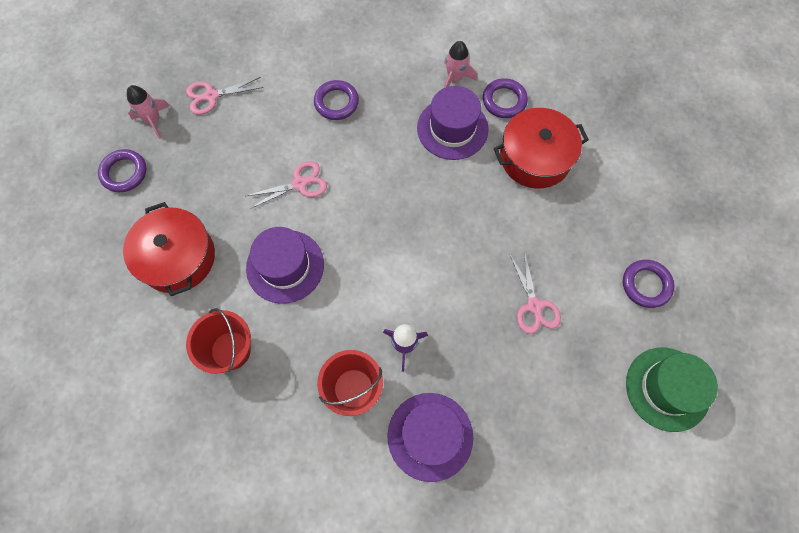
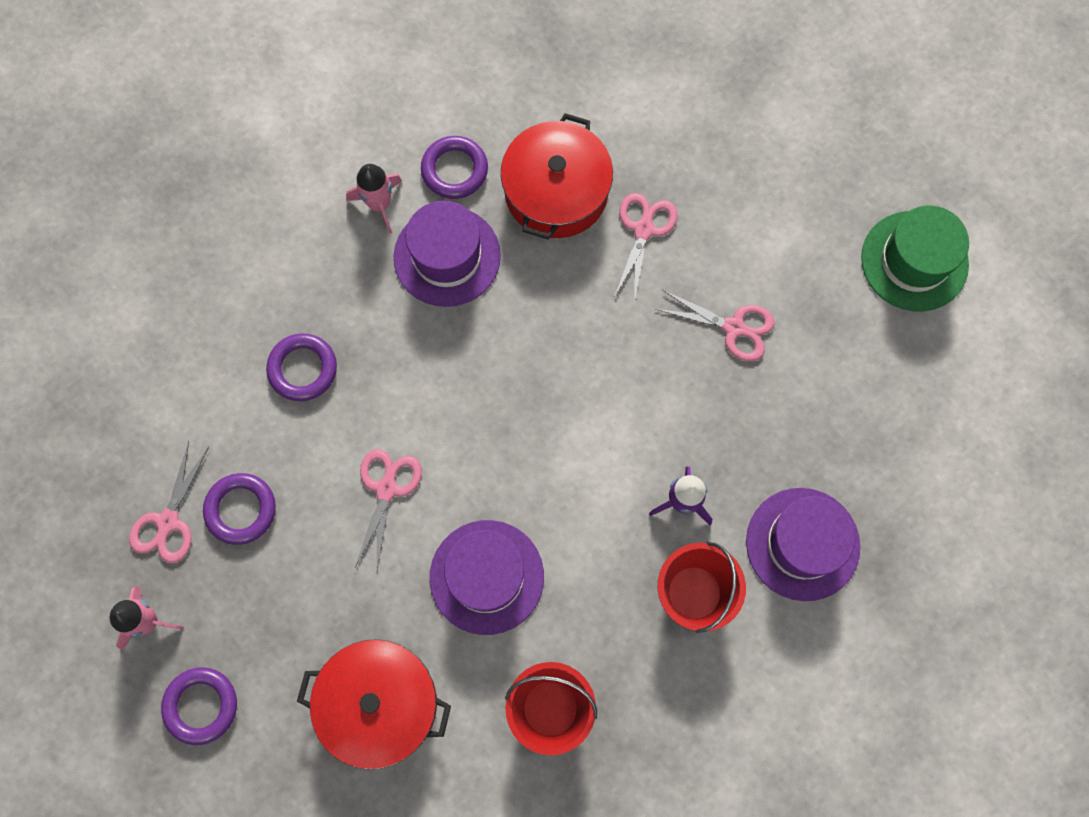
camera: 55 degrees left, 5 degrees up
purple ring [623,260,674,308] -> purple ring moved to [203,473,276,545]
none -> pink scissors [615,193,678,304]

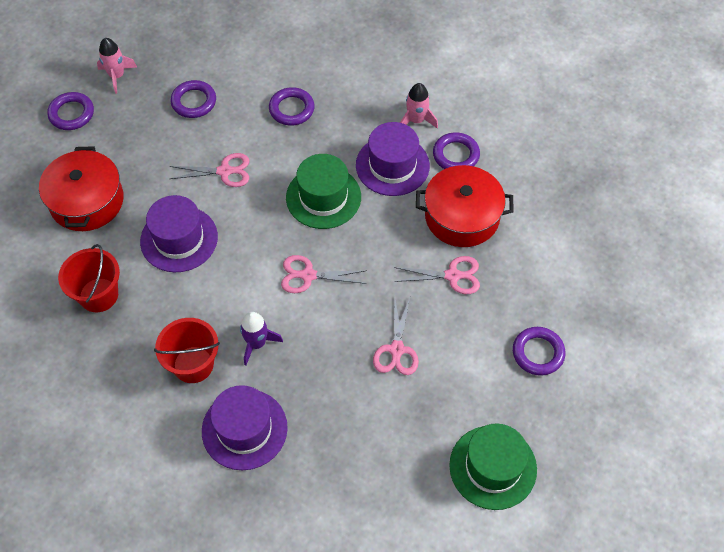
camera: 75 degrees right, 15 degrees down
pink scissors [129,441,209,563] -> pink scissors moved to [281,255,367,293]
none -> green hat [286,154,361,229]
none -> purple ring [513,327,566,376]

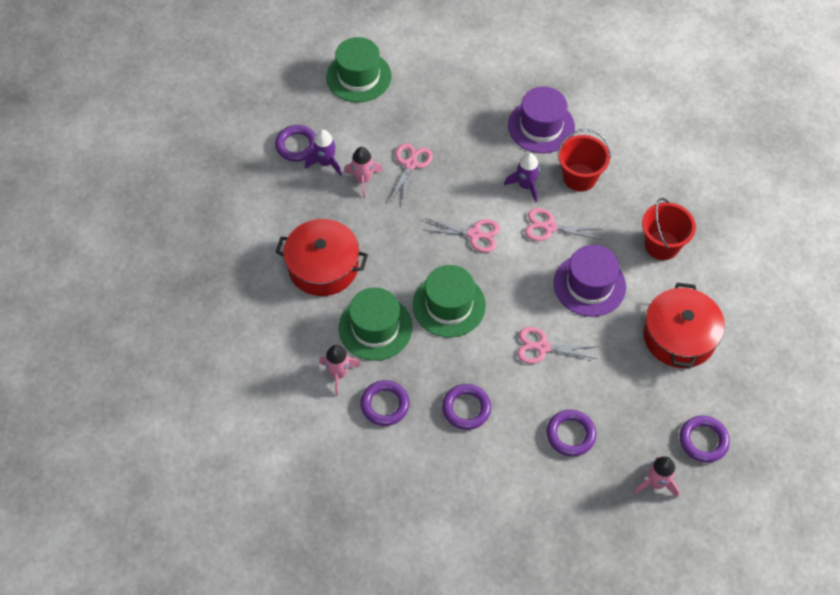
camera: 170 degrees left, 0 degrees up
purple hat [356,122,430,196] -> green hat [339,287,413,361]
pink scissors [394,256,480,294] -> pink scissors moved to [525,208,601,241]
purple ring [433,132,480,169] -> purple ring moved to [361,380,410,426]
none -> purple rocket [305,130,342,176]
none -> pink rocket [344,147,382,198]

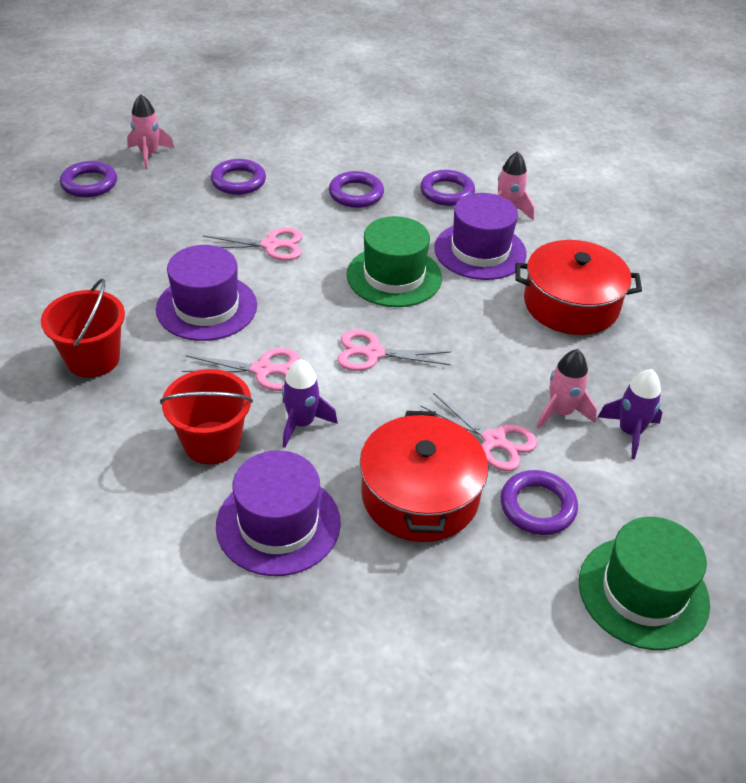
camera: 170 degrees right, 15 degrees down
purple ring [275,125,316,162] -> purple ring moved to [500,470,578,535]
green hat [339,287,413,361] -> purple hat [434,193,527,280]
pink scissors [390,143,433,204] -> pink scissors turned 60 degrees counterclockwise [420,393,538,471]
red pot [643,283,725,368] -> red pot moved to [360,411,488,542]

